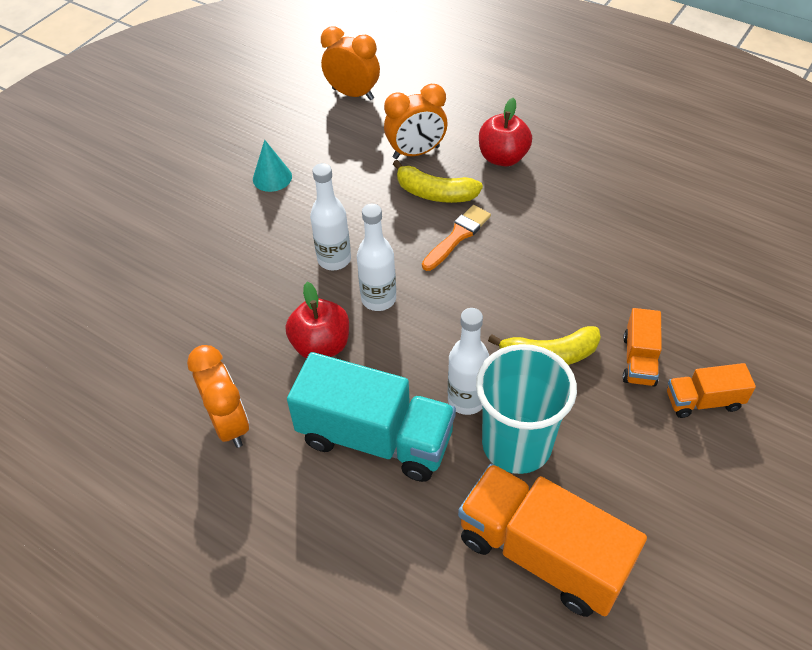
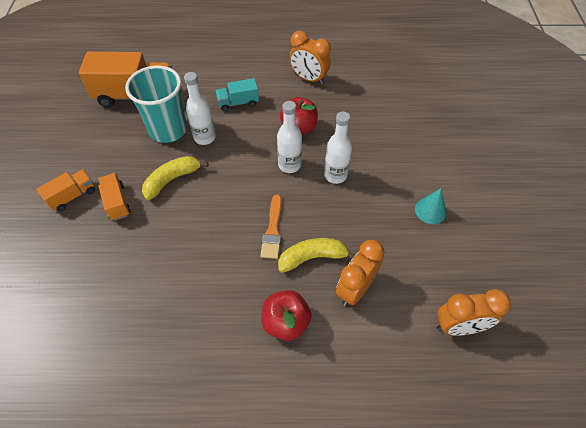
camera: 145 degrees right, 5 degrees up
turquoise truck [287,352,456,482] -> turquoise truck [216,78,259,111], size x0.51

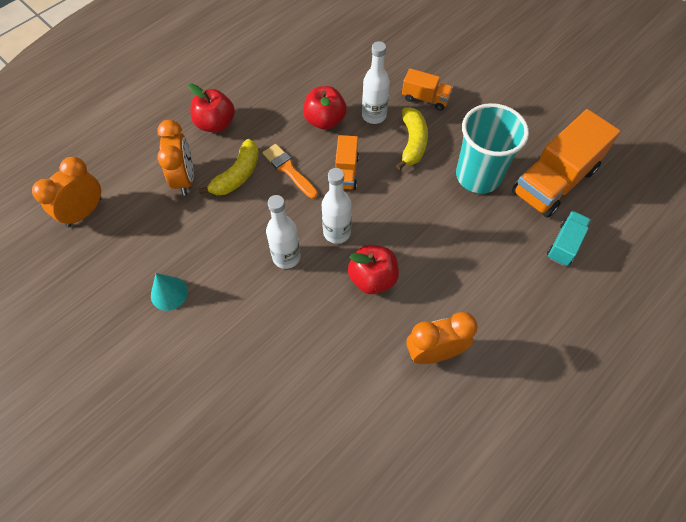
camera: 135 degrees right, 5 degrees up
orange truck [37,169,95,211] -> orange truck moved to [335,135,359,190]
white bottle [184,72,216,145] -> white bottle moved to [362,41,390,124]
turquoise truck [216,78,259,111] -> turquoise truck moved to [547,211,591,266]
none -> red apple [303,86,347,130]

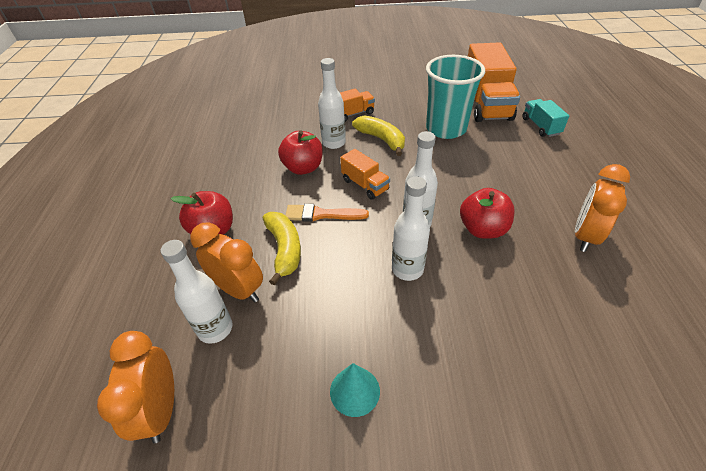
camera: 45 degrees left, 15 degrees down
none -> white bottle [161,240,232,344]

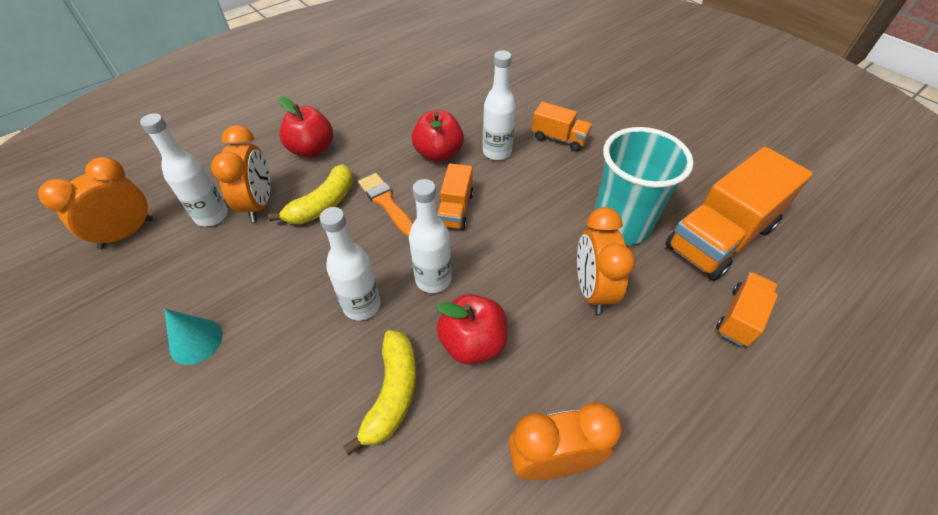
camera: 50 degrees right, 5 degrees up
yellow banana [352,115,405,156] -> yellow banana moved to [343,330,416,455]
turquoise truck [522,99,569,137] -> orange truck [716,272,778,346]
none -> orange clock [577,207,635,314]

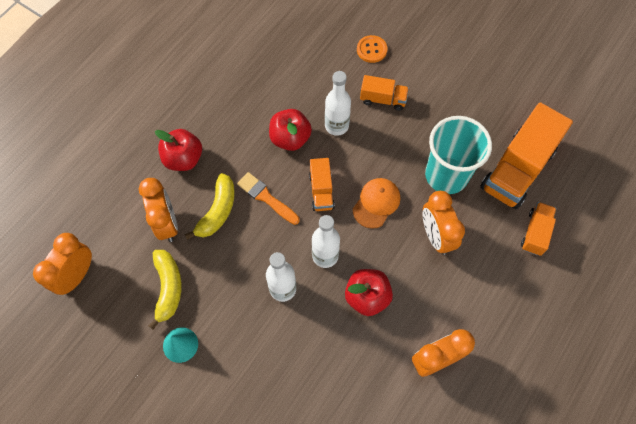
camera: 15 degrees left, 15 degrees up
white bottle [140,113,228,227] -> none
yellow banana [343,330,416,455] -> yellow banana moved to [149,250,182,329]
none -> orange cap [353,178,400,229]
none -> orange button [357,35,387,63]

